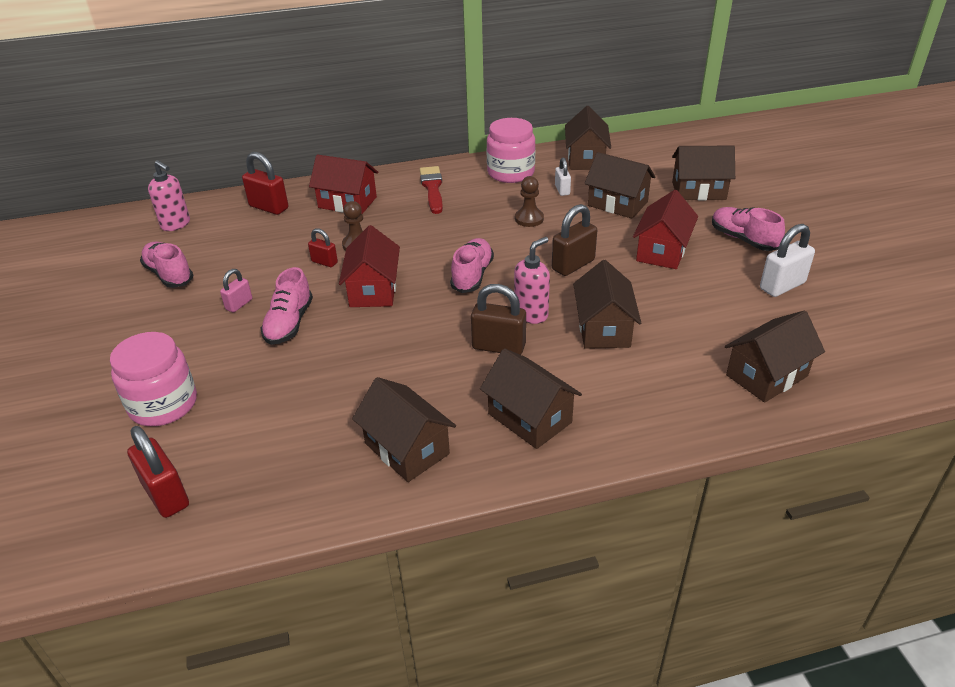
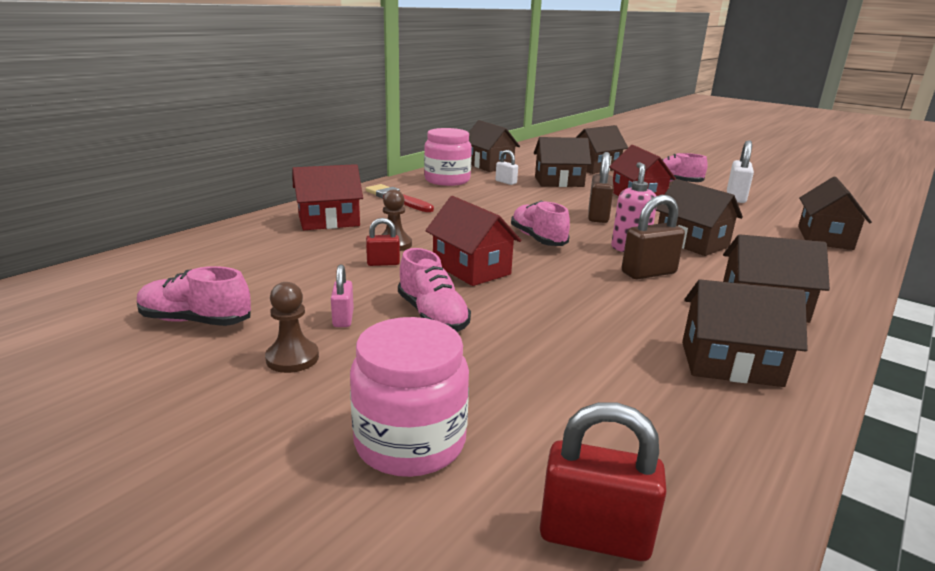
camera: 40 degrees left, 15 degrees down
pink soap dispenser [148,160,190,231] -> none
red padlock [242,152,288,215] -> none
brown pawn [515,176,544,227] -> brown pawn moved to [265,282,319,373]

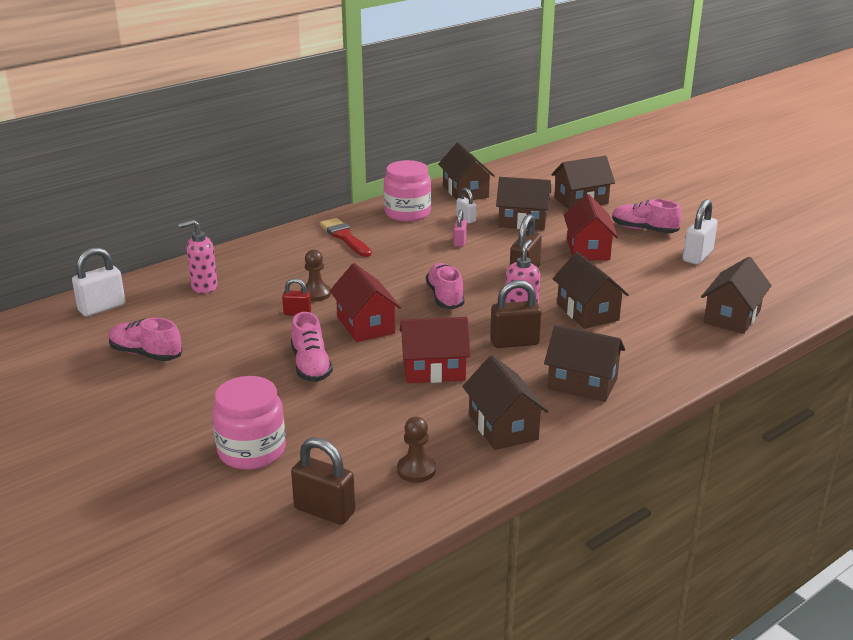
camera: 15 degrees right, 5 degrees up
brown pawn [265,282,319,373] -> brown pawn moved to [397,417,436,483]
red house [292,164,363,230] -> red house moved to [400,317,471,383]
pink padlock [331,264,354,327] -> pink padlock moved to [453,209,467,247]
red padlock [540,402,667,561] -> brown padlock [291,438,355,525]
brown house [682,280,808,387] -> brown house turned 45 degrees clockwise [462,355,548,450]
none -> white padlock [72,247,125,317]
none -> pink soap dispenser [178,220,218,294]

